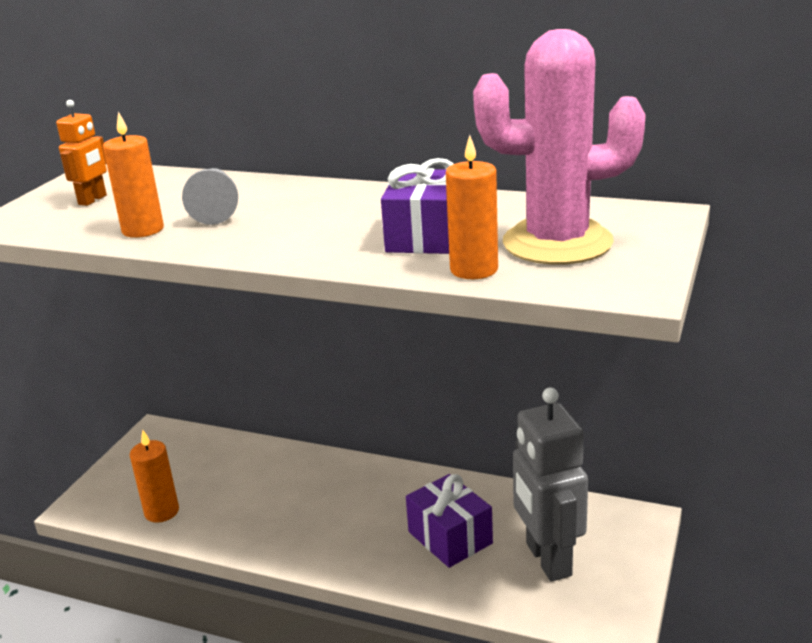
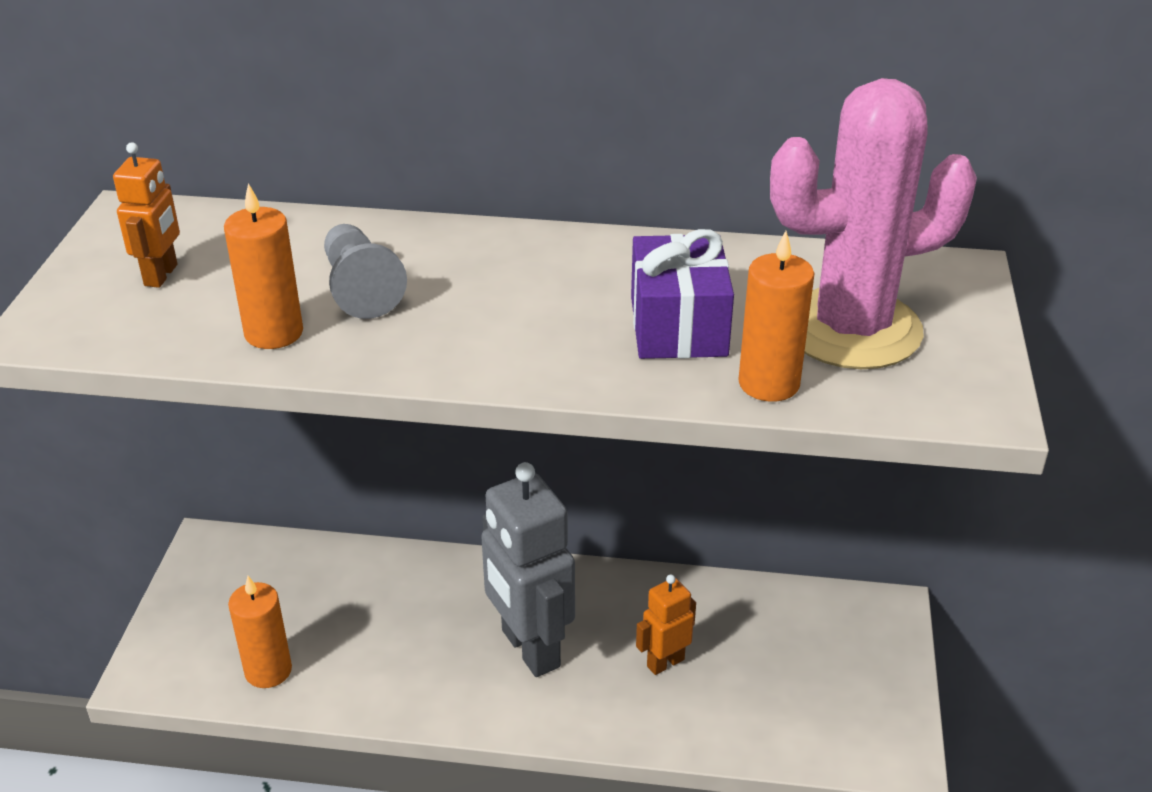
camera: 15 degrees left, 10 degrees up
purple gift [406,474,493,568] -> orange robot [636,574,696,675]
grey robot [513,388,588,582] -> grey robot moved to [481,462,575,677]

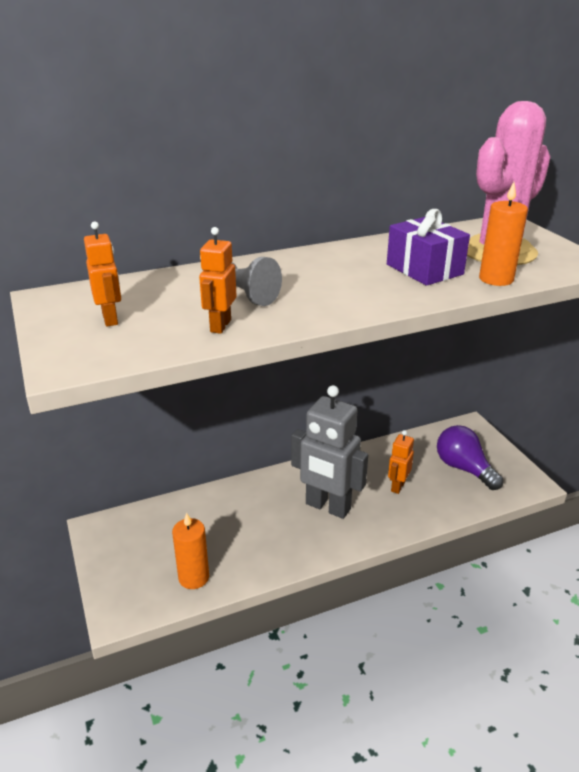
camera: 30 degrees left, 5 degrees down
orange candle [224,183,303,349] -> orange robot [199,227,237,334]
none -> purple light bulb [437,425,503,490]

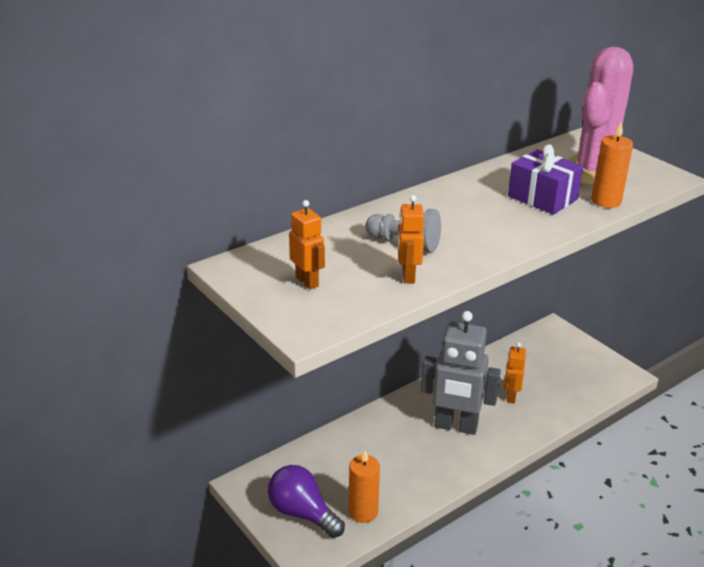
camera: 15 degrees left, 0 degrees up
purple light bulb [437,425,503,490] -> purple light bulb moved to [268,465,345,538]

